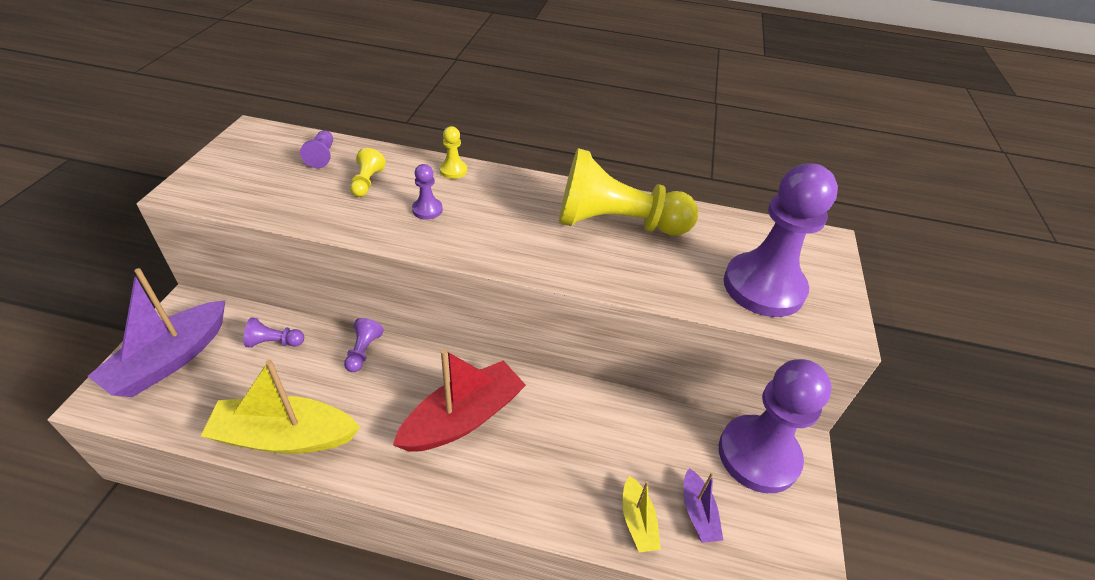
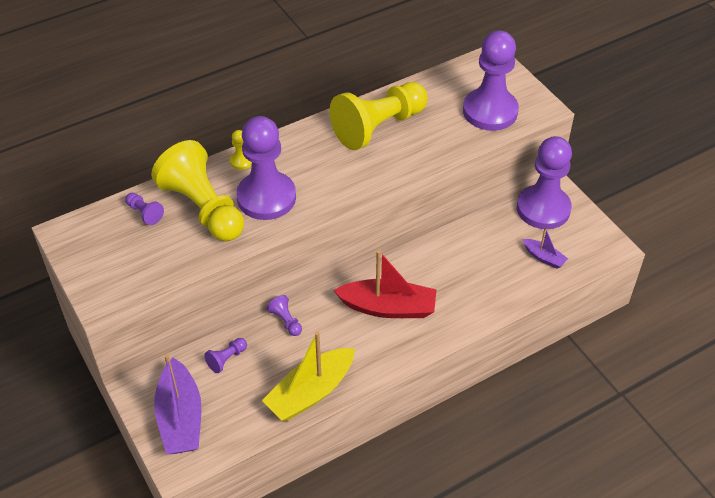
camera: 40 degrees left, 5 degrees up
yellow pawn [350,148,386,197] -> yellow pawn [151,140,244,241], size x2.48
red boat [393,349,526,452] -> red boat turned 90 degrees clockwise [333,250,436,318]
purple pawn [412,164,443,220] -> purple pawn [236,116,296,220], size x2.48
yellow boat [622,476,661,553] -> none

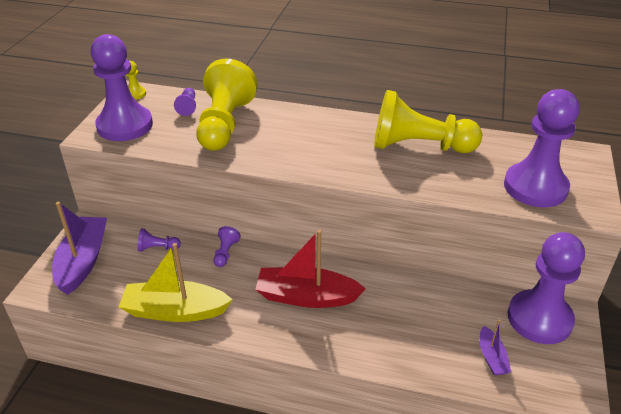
camera: 45 degrees right, 10 degrees down
purple boat [154,354,202,454] -> purple boat turned 150 degrees clockwise [52,202,107,295]
yellow pawn [230,130,252,170] -> yellow pawn moved to [126,61,146,100]
purple pawn [236,116,296,220] -> purple pawn moved to [91,34,153,141]
red boat [333,250,436,318] -> red boat turned 135 degrees clockwise [255,230,366,308]

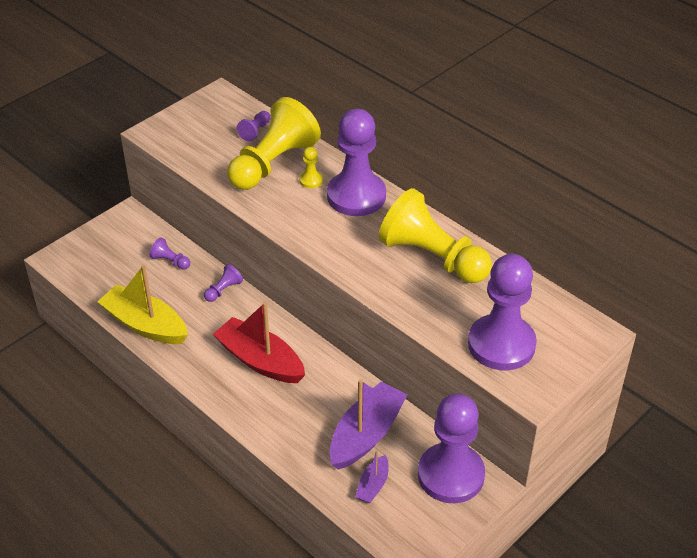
camera: 30 degrees right, 5 degrees up
purple boat [52,202,107,295] -> purple boat moved to [330,379,407,470]
purple pawn [91,34,153,141] -> purple pawn moved to [327,109,386,216]
yellow pawn [126,61,146,100] -> yellow pawn moved to [299,147,323,188]

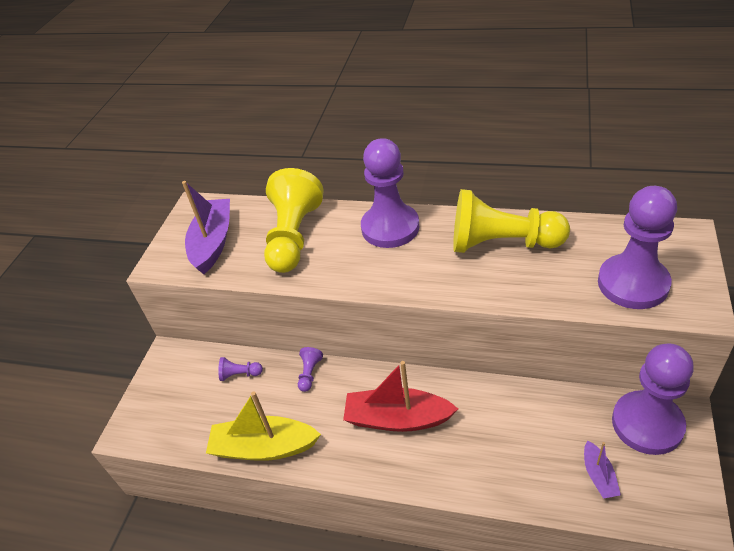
camera: 25 degrees left, 0 degrees up
purple pawn [237,111,271,141] -> none
yellow pawn [299,147,323,188] -> none
purple boat [330,379,407,470] -> purple boat moved to [182,181,230,274]

